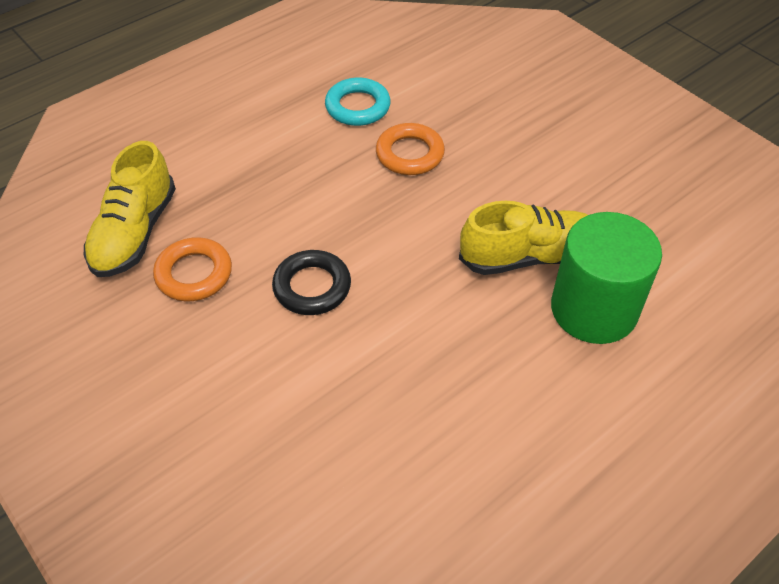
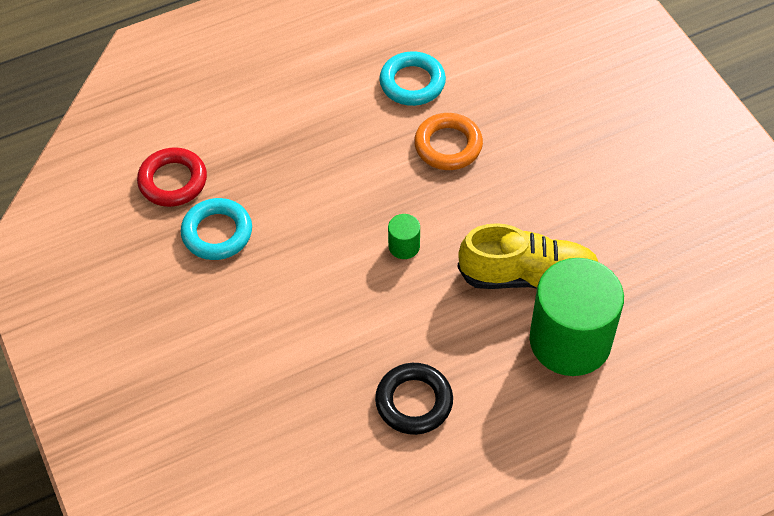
camera: 15 degrees right, 5 degrees up
yellow shoe [84,141,176,277] -> red ring [137,147,207,207]
orange ring [153,237,232,302] -> turquoise ring [181,198,252,260]
black ring [272,250,351,315] -> black ring moved to [375,363,453,435]
none -> green cylinder [388,214,420,259]

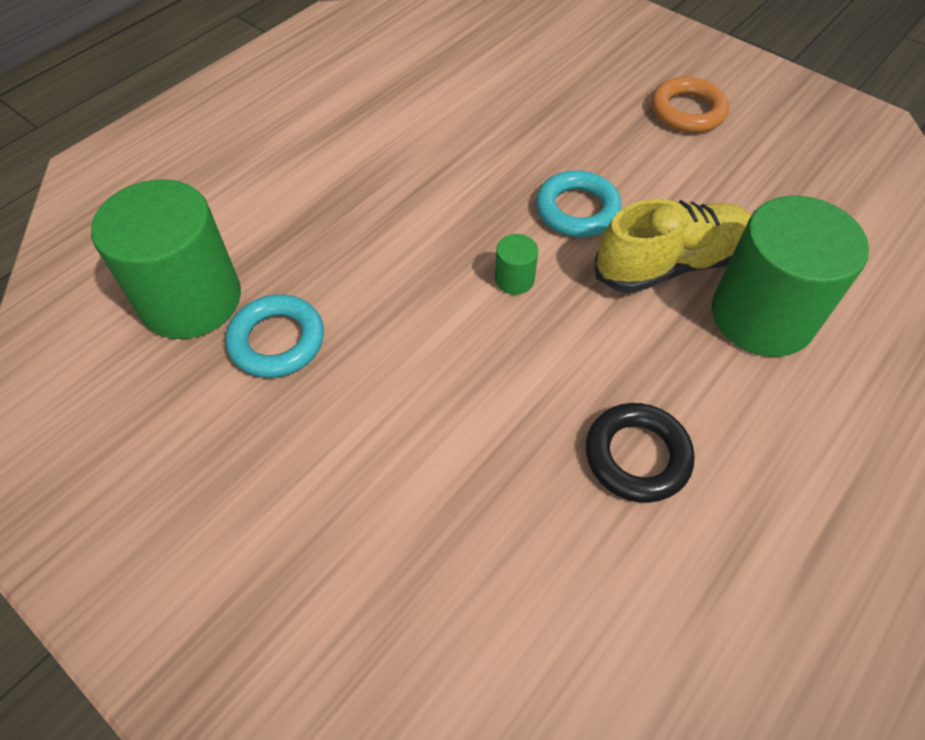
camera: 25 degrees left, 0 degrees up
red ring [137,147,207,207] -> green cylinder [91,179,241,339]
turquoise ring [379,51,446,106] -> turquoise ring moved to [536,170,622,237]
orange ring [414,113,483,170] -> orange ring moved to [651,77,729,133]

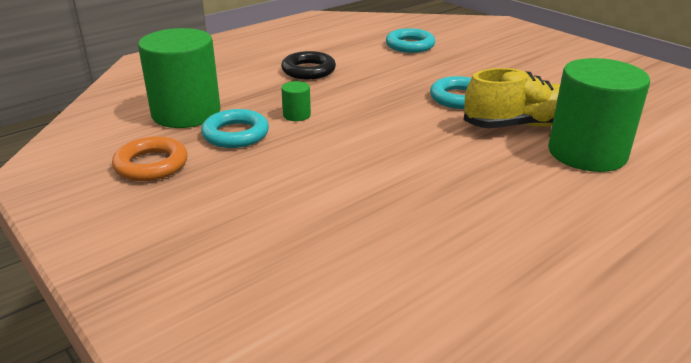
camera: 10 degrees right, 25 degrees down
green cylinder [495,234,538,294] -> green cylinder moved to [281,81,311,121]
black ring [585,403,695,503] -> black ring moved to [281,51,336,79]
orange ring [651,77,729,133] -> orange ring moved to [112,136,187,181]
none -> turquoise ring [386,28,435,53]

